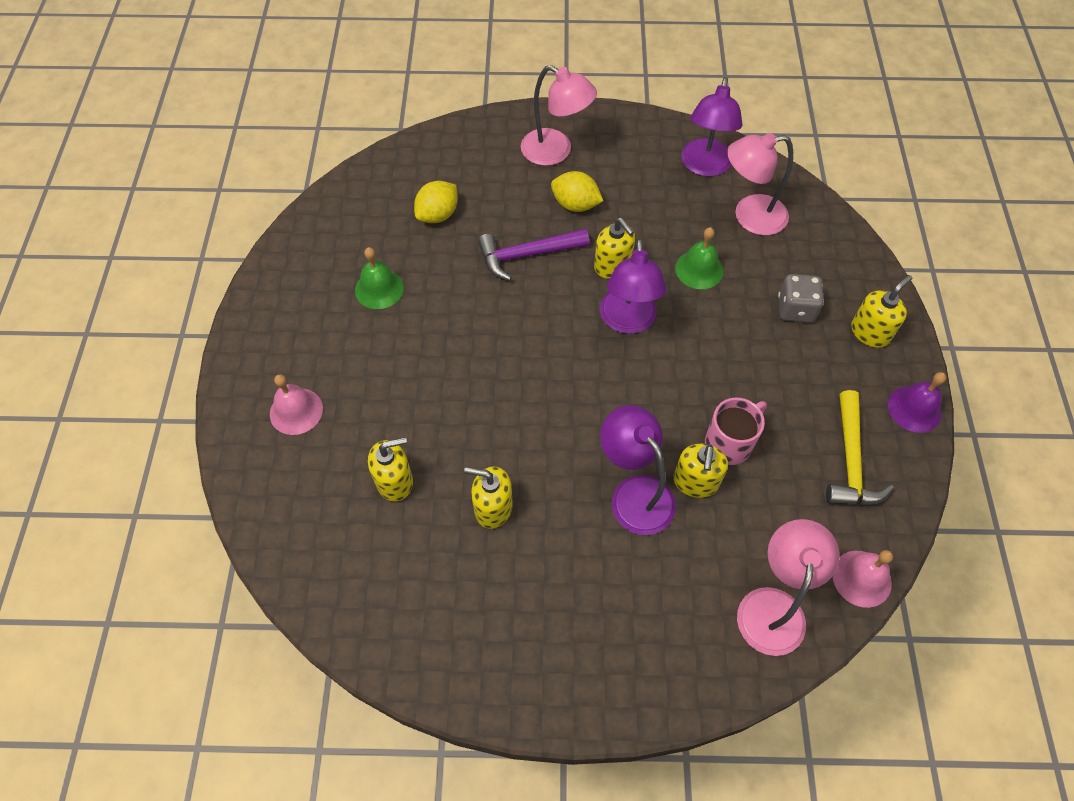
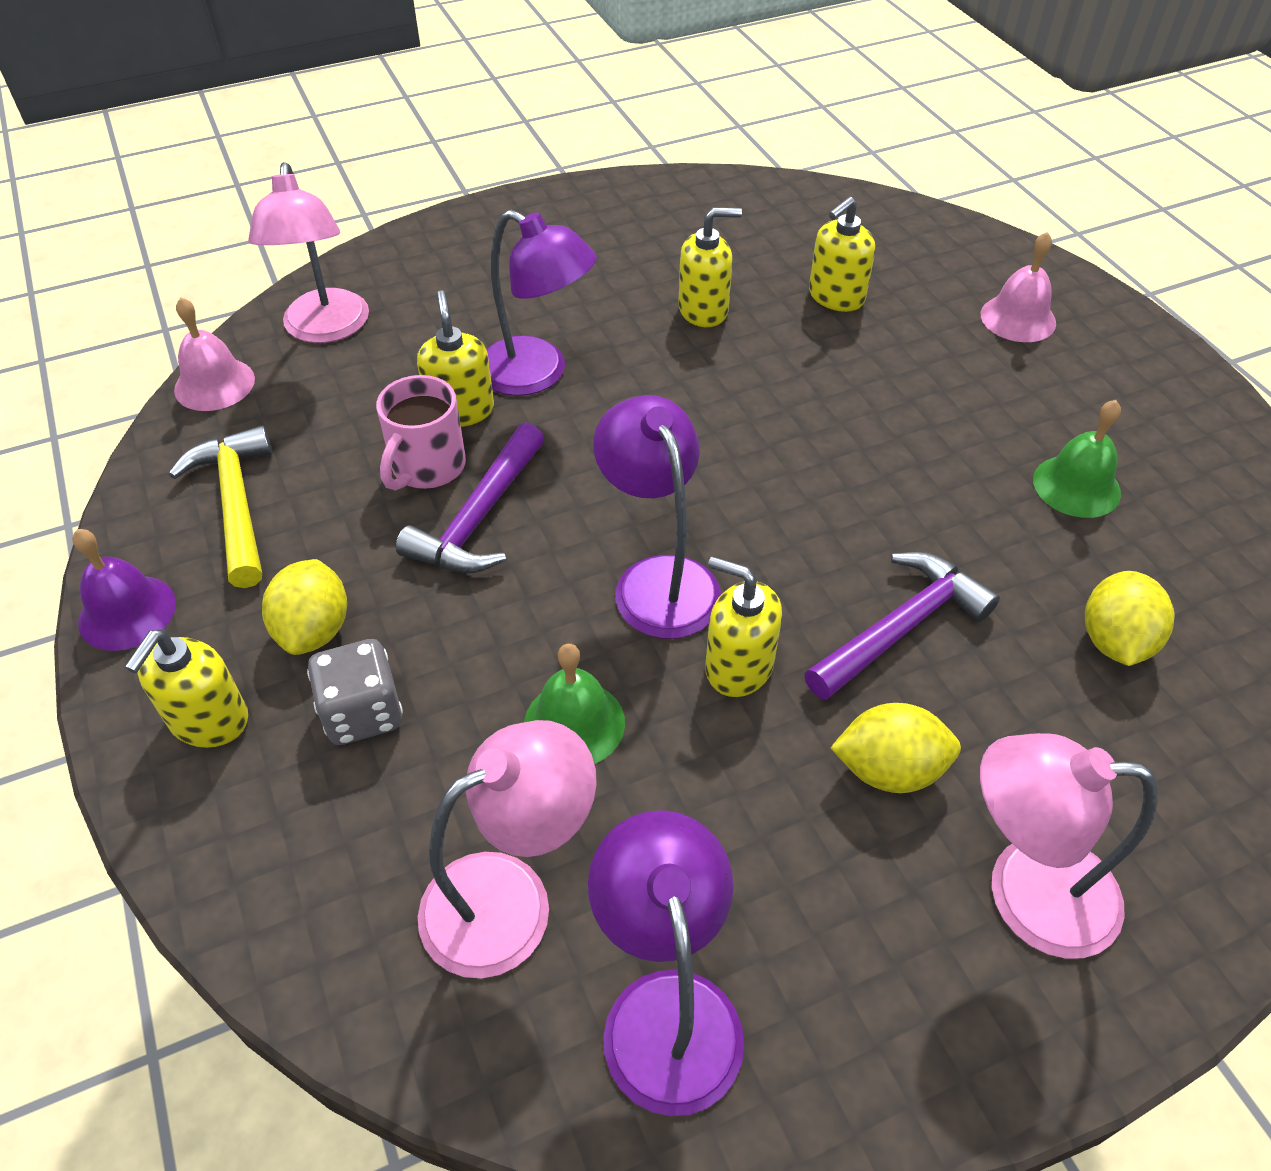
camera: 155 degrees right, 10 degrees down
none -> yellow lemon [262,559,347,655]
none -> purple hammer [396,423,544,573]

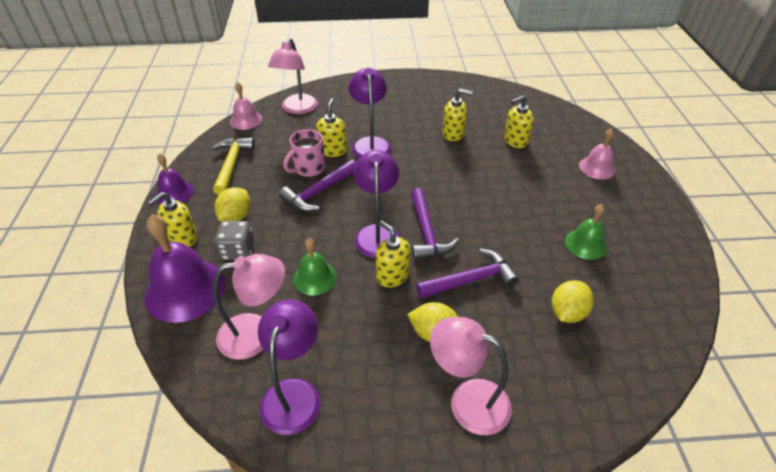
camera: 20 degrees right, 5 degrees down
purple lamp [486,210,597,396] -> purple lamp turned 150 degrees counterclockwise [349,68,391,158]
none -> purple bell [144,214,225,323]
none -> purple hammer [411,188,459,260]

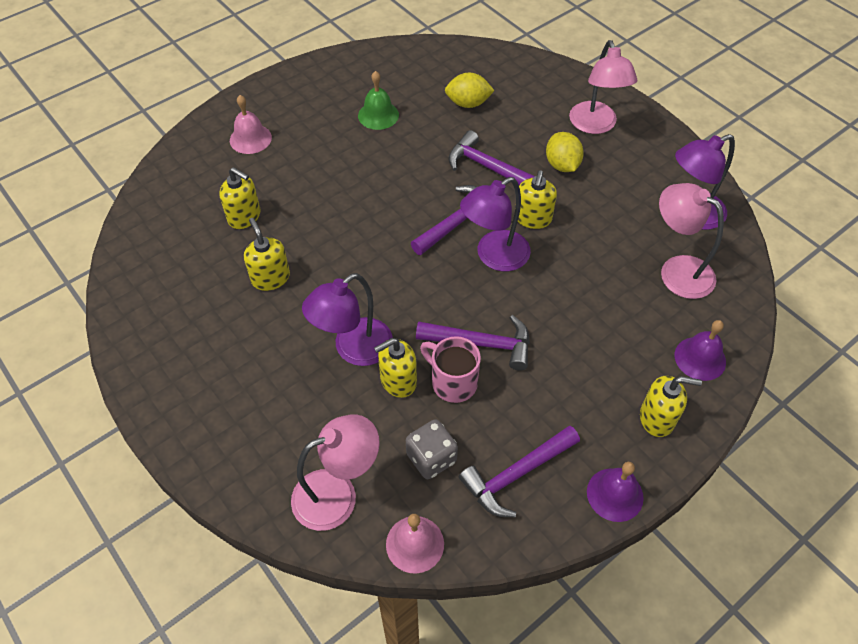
camera: 125 degrees left, 10 degrees up
purple bell [144,214,225,323] -> purple bell [675,320,726,381], size x0.56
yellow hammer [212,138,255,195] -> purple hammer [459,425,580,517]
yellow lemon [215,187,251,222] -> none
grey dice [215,221,254,260] -> grey dice moved to [406,419,458,479]
pink mug [283,129,325,177] -> pink mug turned 150 degrees counterclockwise [420,336,481,403]
green bell [293,239,337,296] -> none

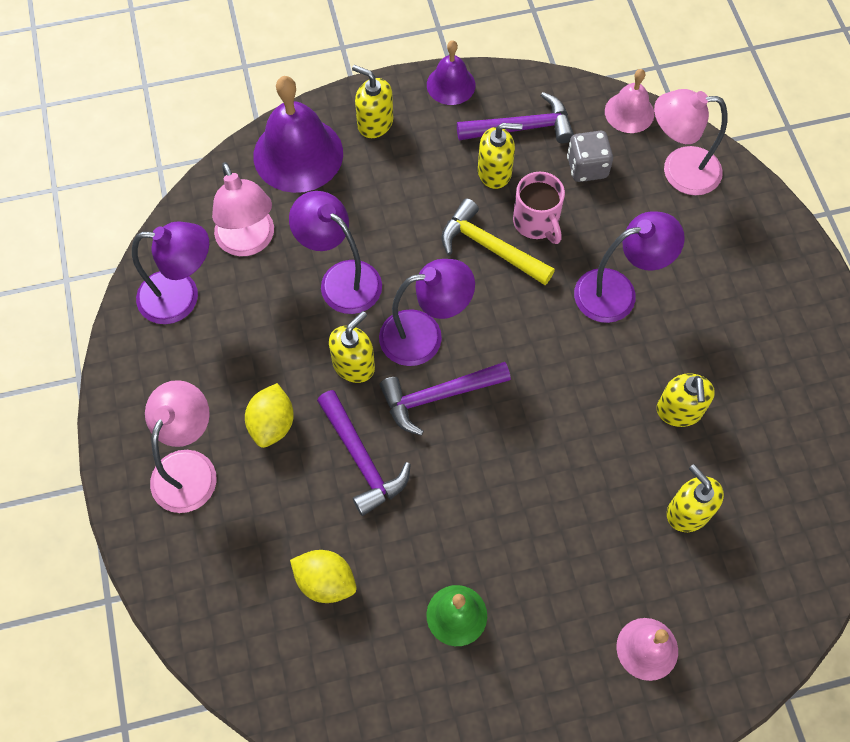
camera: 155 degrees left, 10 degrees up
yellow soap dispenser [374,338,417,398] -> yellow soap dispenser moved to [478,123,522,189]
purple hammer [416,315,530,371] -> yellow hammer [441,198,555,285]
purple bell [675,320,726,381] -> purple bell [253,76,343,193], size x1.78
none -> purple lamp [289,191,382,314]

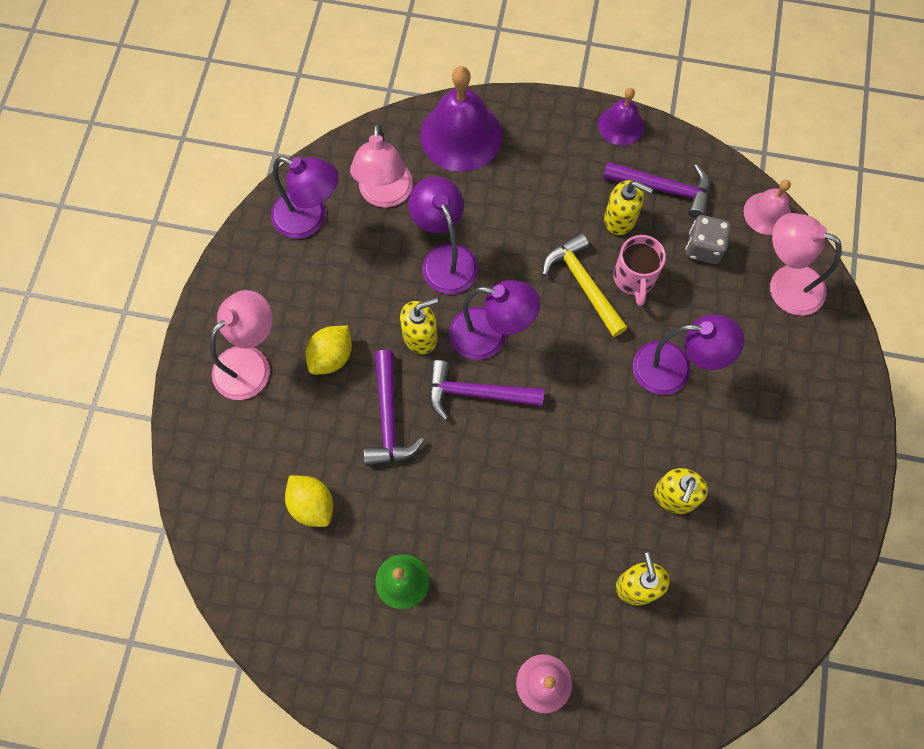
camera: 25 degrees right, 5 degrees up
yellow soap dispenser [352,65,393,138] -> none

